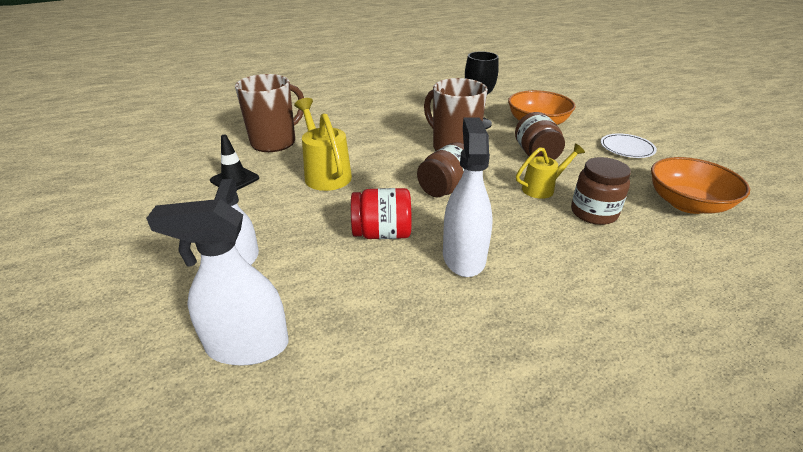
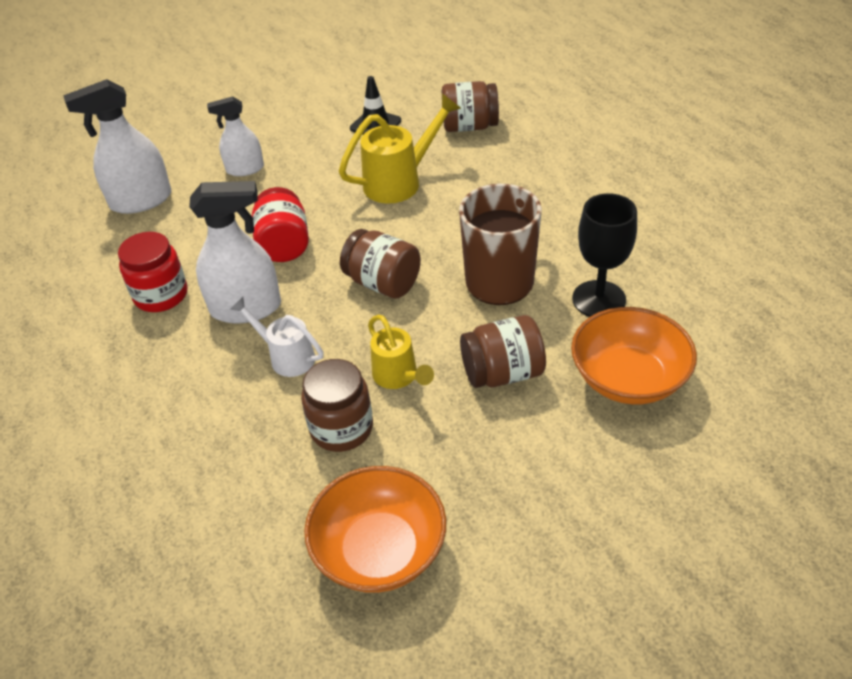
camera: 85 degrees right, 10 degrees up
white spray bottle [146,199,289,366] -> white spray bottle turned 105 degrees counterclockwise [63,79,171,214]
brown mug [235,74,304,152] -> brown jar [442,81,499,132]
white plate [601,133,657,158] -> none
none -> red jar [118,232,187,312]
none -> white watering can [230,297,324,377]

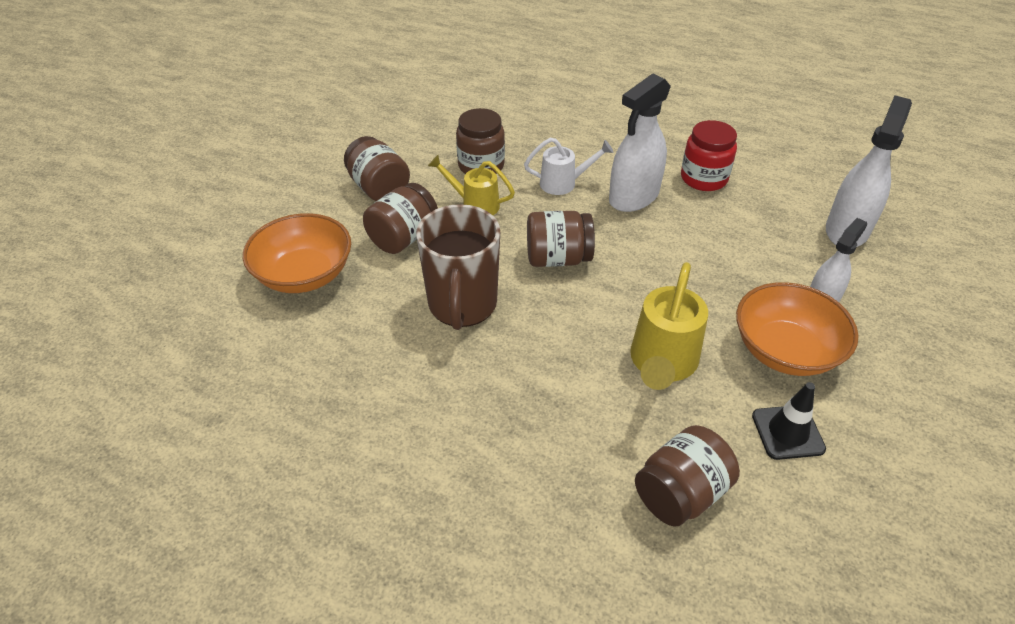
camera: 140 degrees right, 0 degrees up
red jar [252,187,309,262] -> none
orange bowl [304,466,446,593] -> orange bowl moved to [736,282,859,376]
black goblet [572,193,637,317] -> none
none -> brown jar [344,136,410,201]

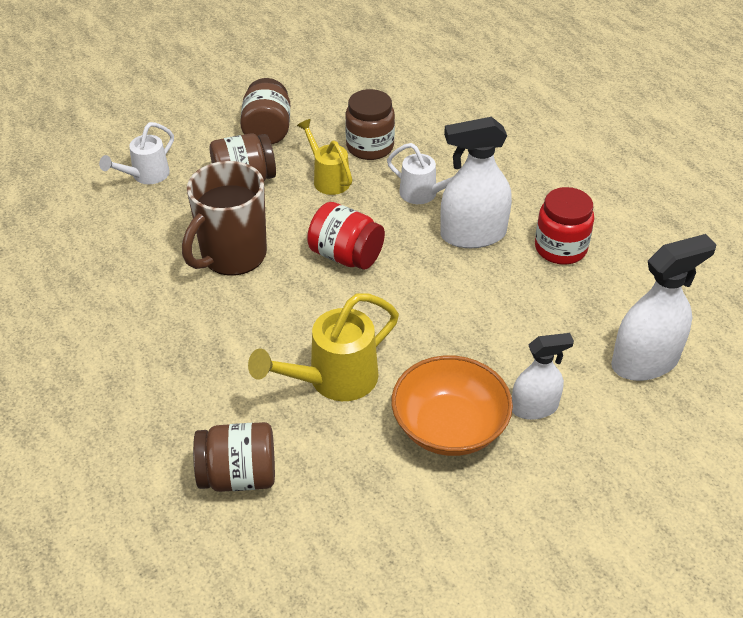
camera: 35 degrees right, 0 degrees up
orange bowl [243,213,351,293] -> white watering can [99,122,174,185]
brown jar [527,211,595,267] -> red jar [307,202,385,270]
black traffic cone [752,382,826,460] -> none

